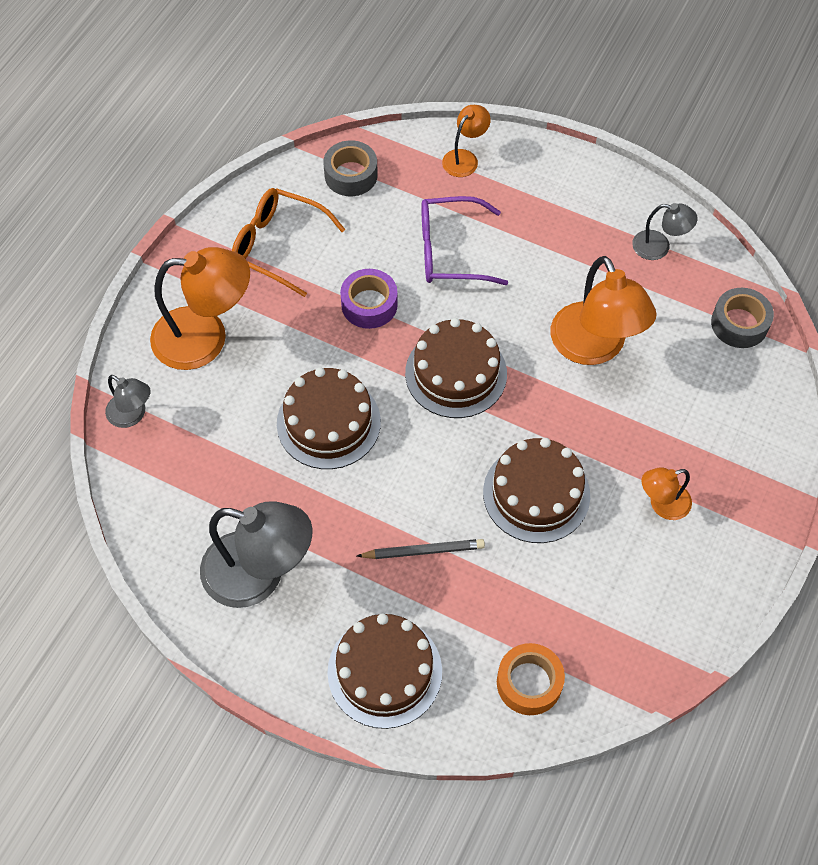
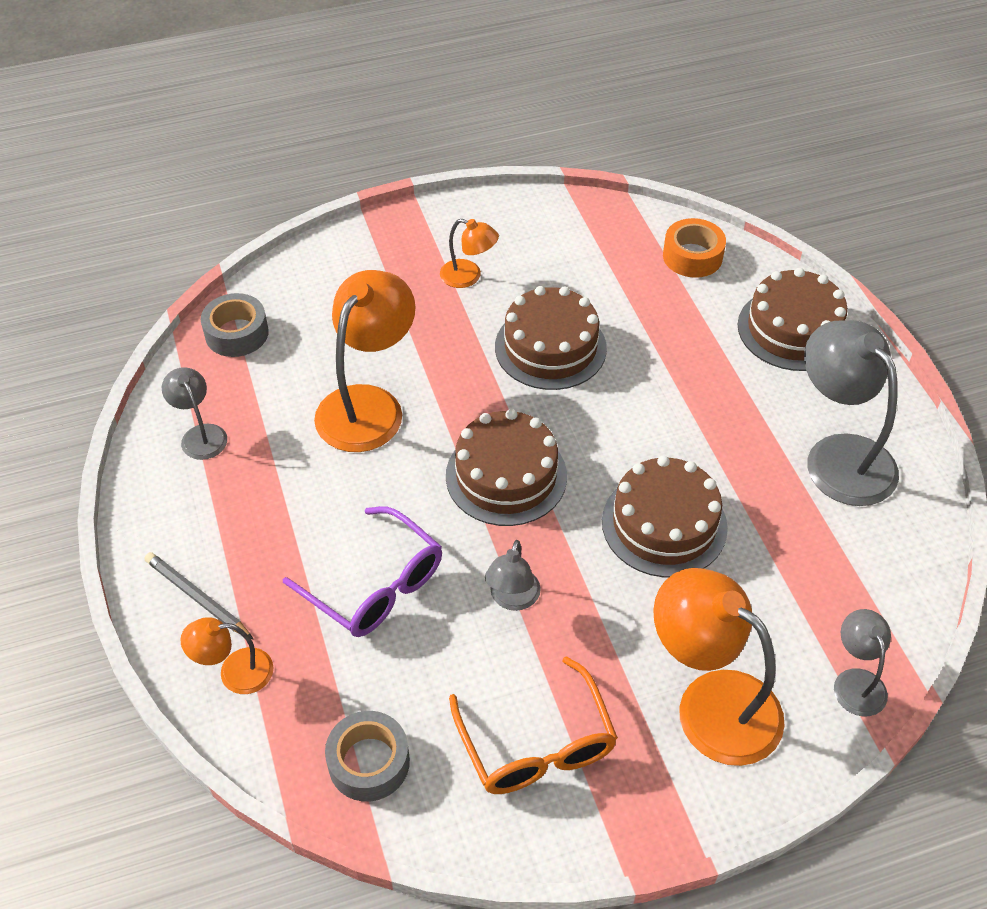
camera: 135 degrees left, 10 degrees down
purple tape [340,269,398,329] -> grey lamp [485,540,541,611]
grey pencil [357,539,485,559] -> grey pencil moved to [144,552,253,639]

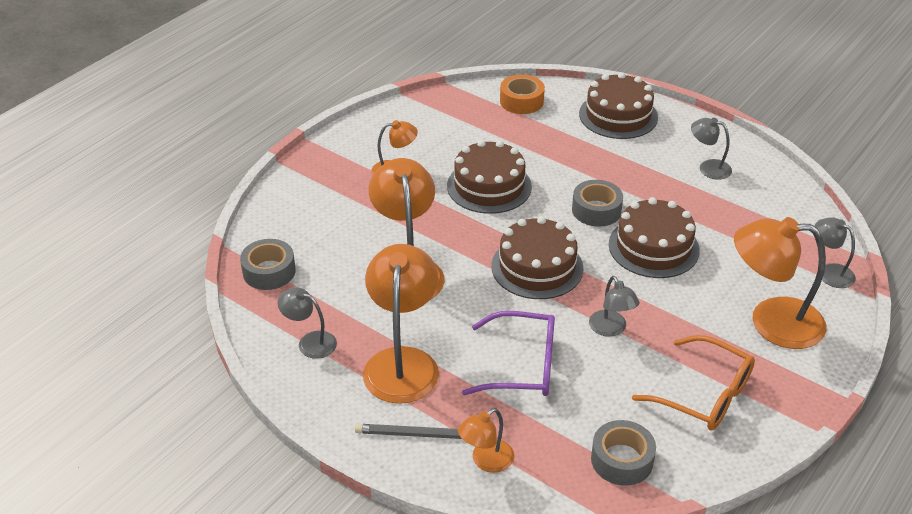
camera: 35 degrees left, 10 degrees down
grey lamp [804,320,899,506] -> grey lamp [691,118,732,180], size x0.52
none -> orange lamp [363,244,439,404]
none -> grey tape [572,180,623,227]

